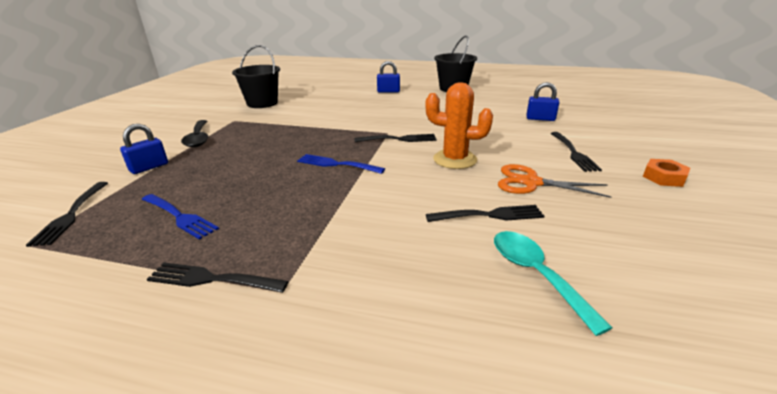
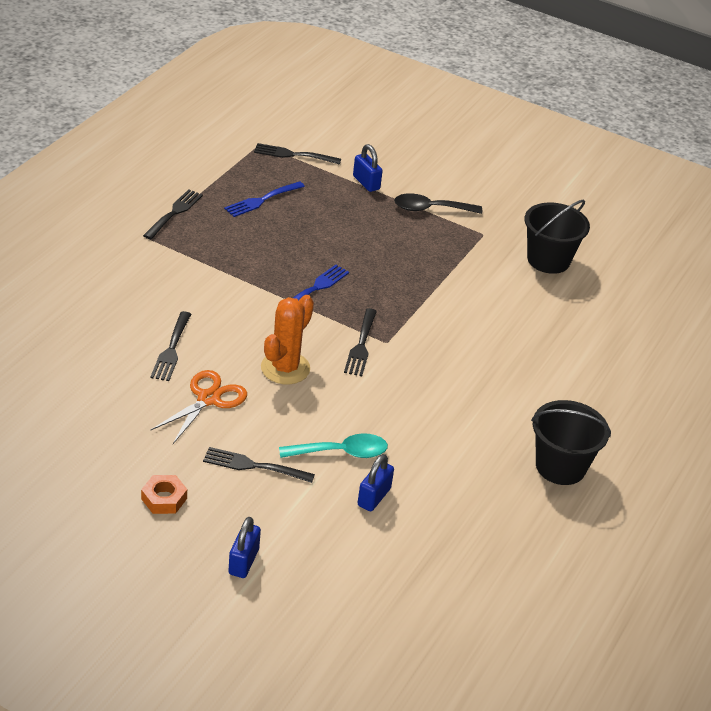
camera: 100 degrees right, 10 degrees up
blue padlock [377,61,400,93] -> blue padlock moved to [228,517,261,578]
turquoise spoon [494,231,613,336] -> turquoise spoon moved to [279,433,388,458]

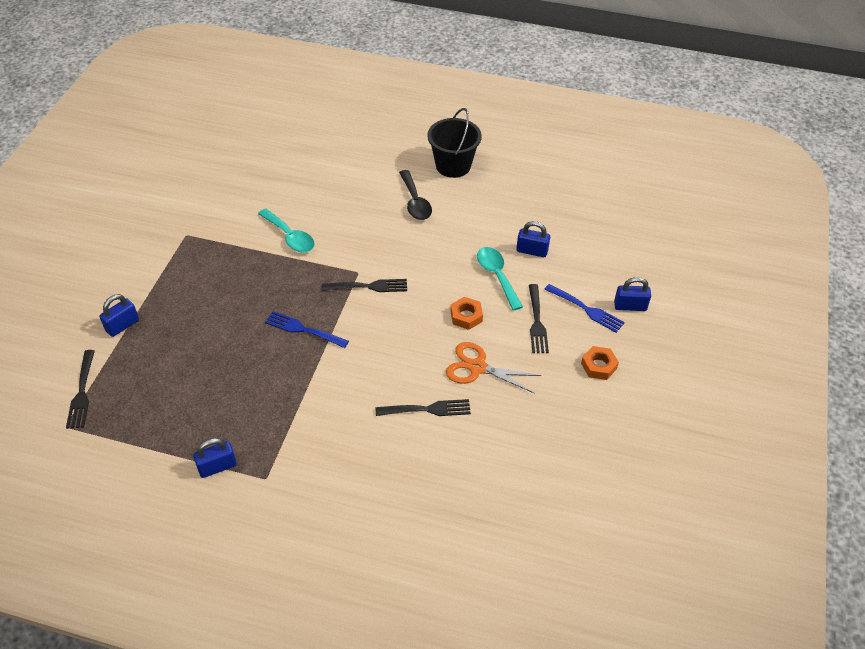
camera: 100 degrees left, 10 degrees up
black fork [143,189,203,239] -> blue padlock [193,438,237,478]
blue fork [224,181,305,217] -> blue fork moved to [544,284,625,333]
orange cactus [261,295,314,384] -> none
black spoon [394,193,482,214] -> black spoon moved to [399,170,432,220]
black bucket [525,200,590,274] -> none
none -> turquoise spoon [258,209,315,253]
none -> orange nut [451,297,483,330]

